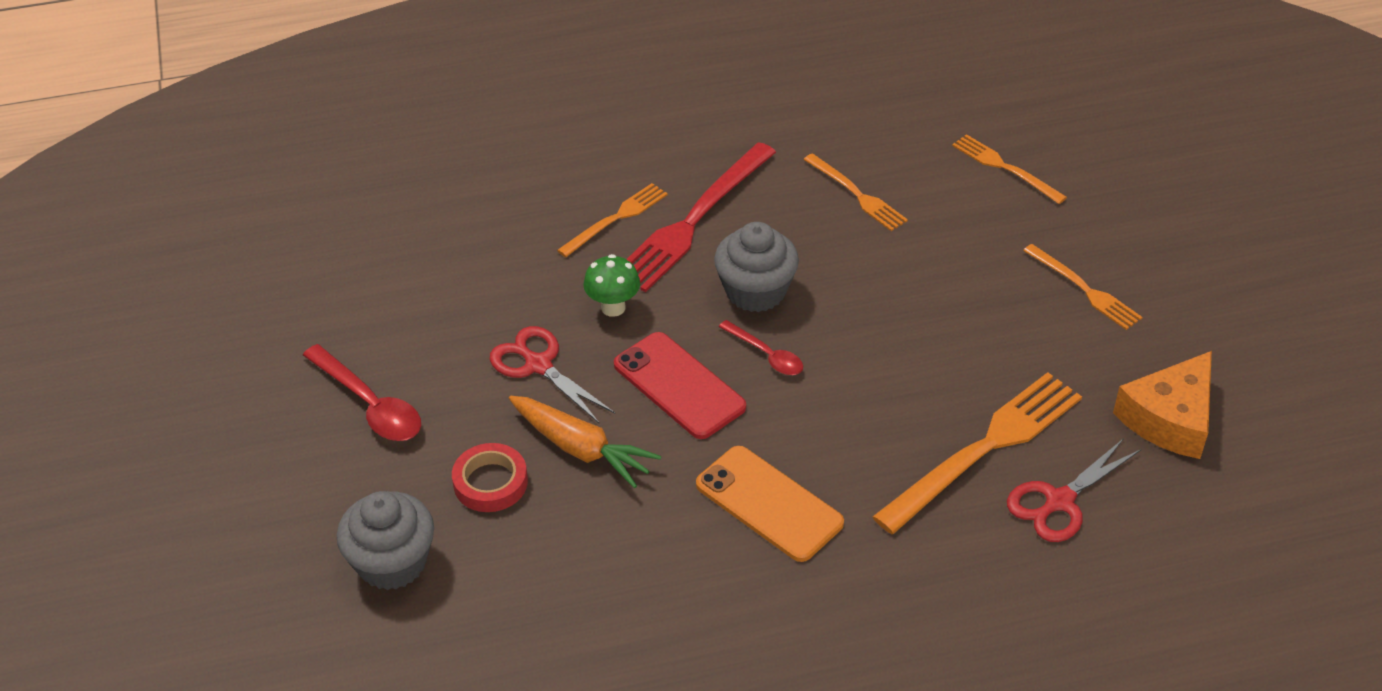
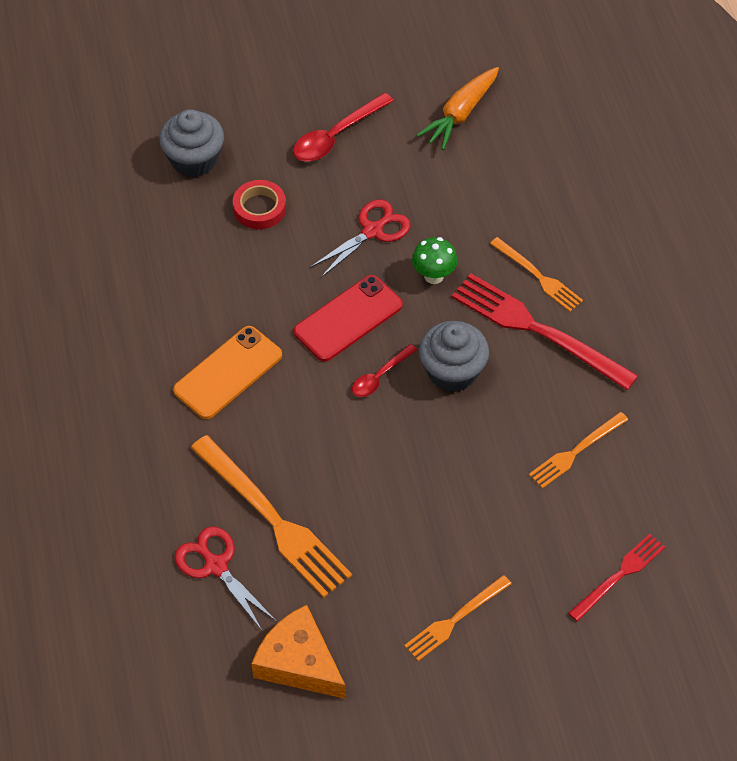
camera: 90 degrees right, 10 degrees up
orange carrot [509,396,662,488] -> orange carrot moved to [416,67,499,150]
orange fork [952,134,1067,204] -> red fork [568,534,665,622]

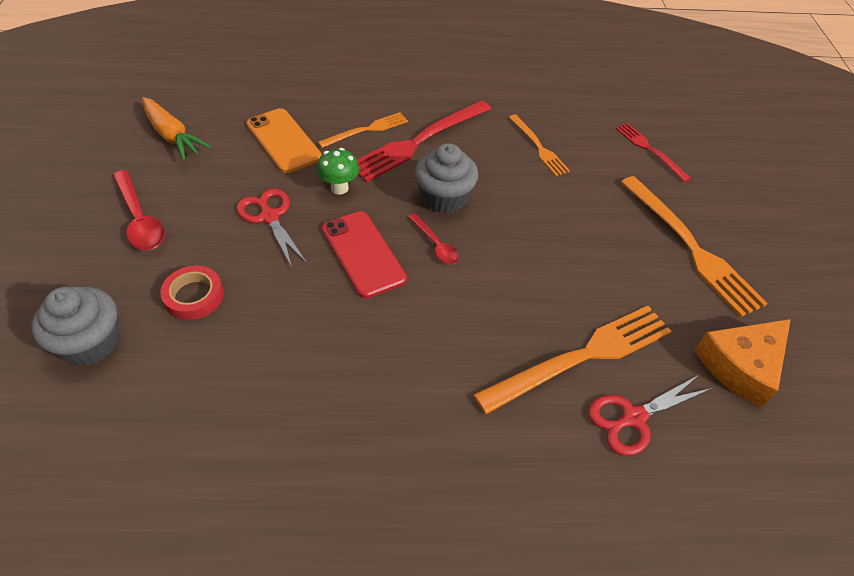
camera: 80 degrees left, 5 degrees down
orange phone [173,326,282,419] -> orange phone moved to [246,108,322,173]
orange fork [404,575,512,661] -> orange fork [621,176,768,317], size x1.77

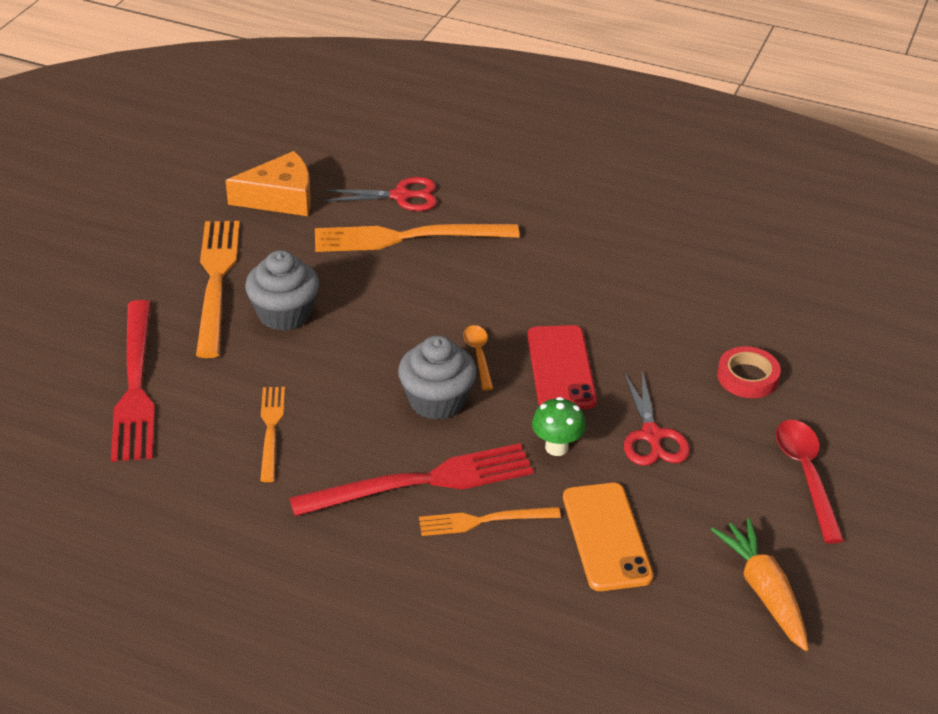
camera: 155 degrees left, 10 degrees down
grey cupcake [31,286,119,366] -> grey cupcake moved to [245,250,319,331]
red spoon [408,213,459,264] -> orange spoon [463,325,493,391]
red fork [615,123,691,182] -> red fork [111,300,155,462], size x1.77

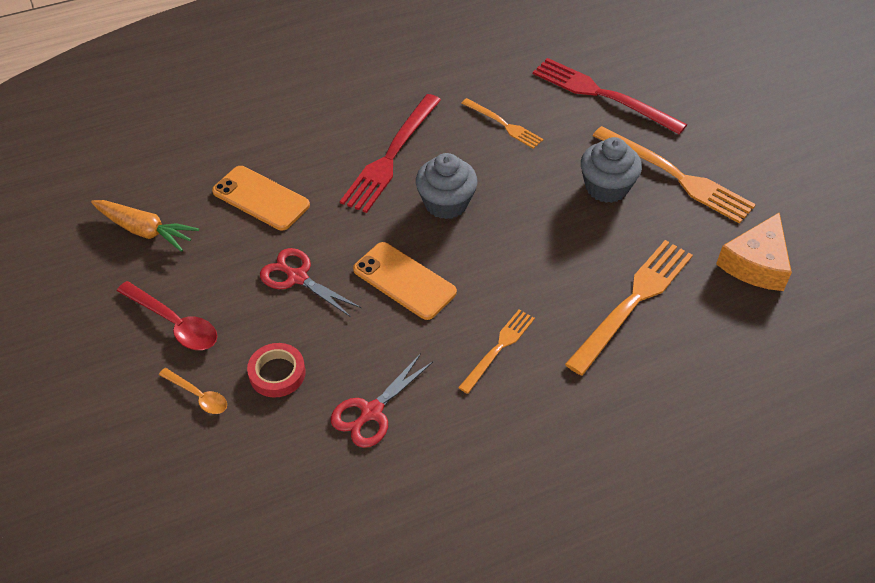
camera: 135 degrees right, 10 degrees up
red scissors [323,177,437,211] -> red scissors moved to [331,354,433,448]
orange fork [419,507,561,536] -> orange fork moved to [458,310,535,394]
orange spoon [463,325,493,391] -> orange spoon moved to [159,368,227,414]
red phone [527,325,597,409] -> orange phone [353,242,457,320]
green mushroom [532,397,586,456] -> none

